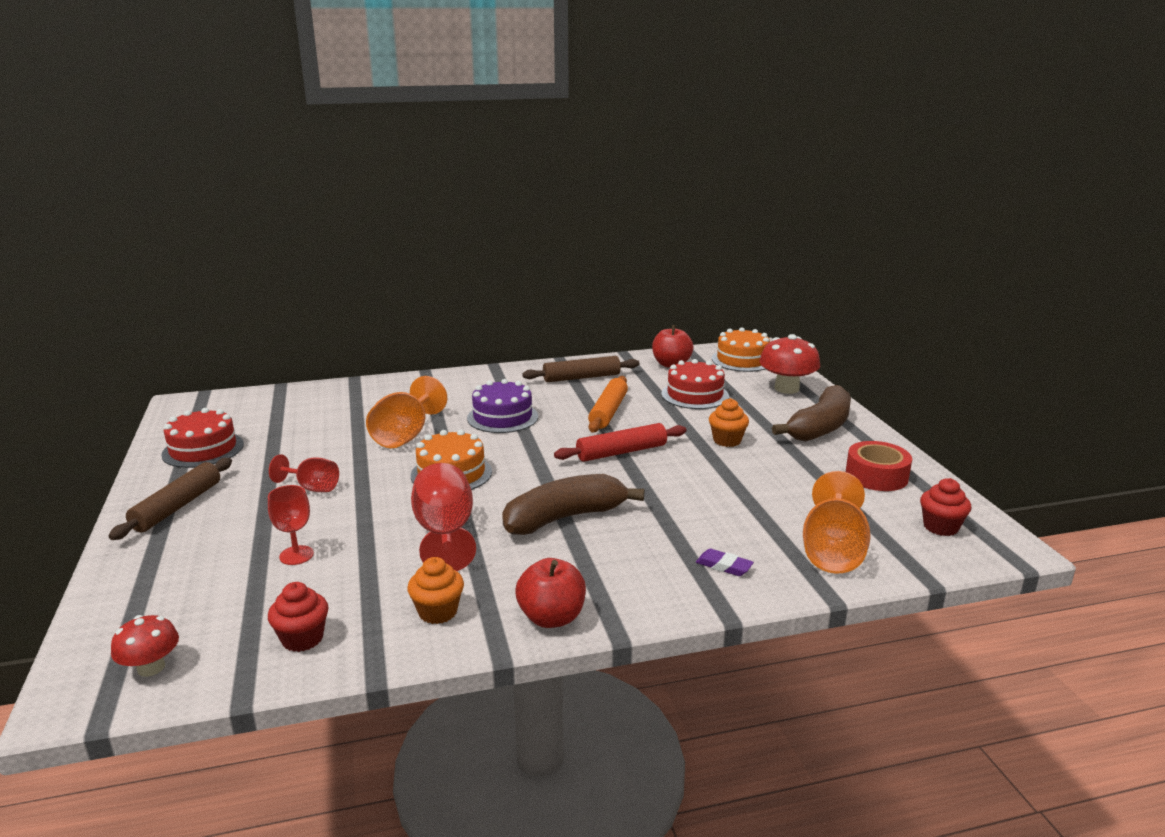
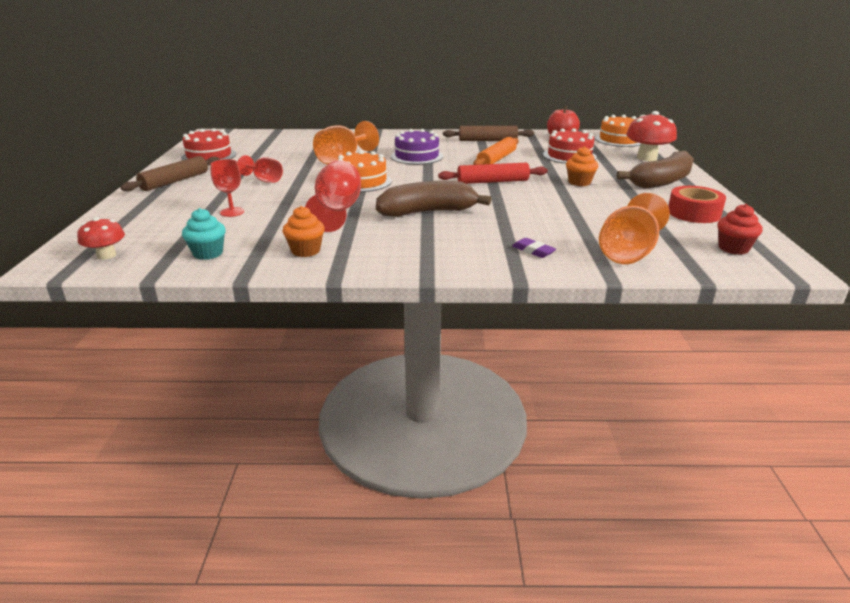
camera: 15 degrees right, 5 degrees up
red cupcake [268,582,328,652] -> turquoise cupcake [182,208,226,260]
red apple [516,558,586,628] -> none

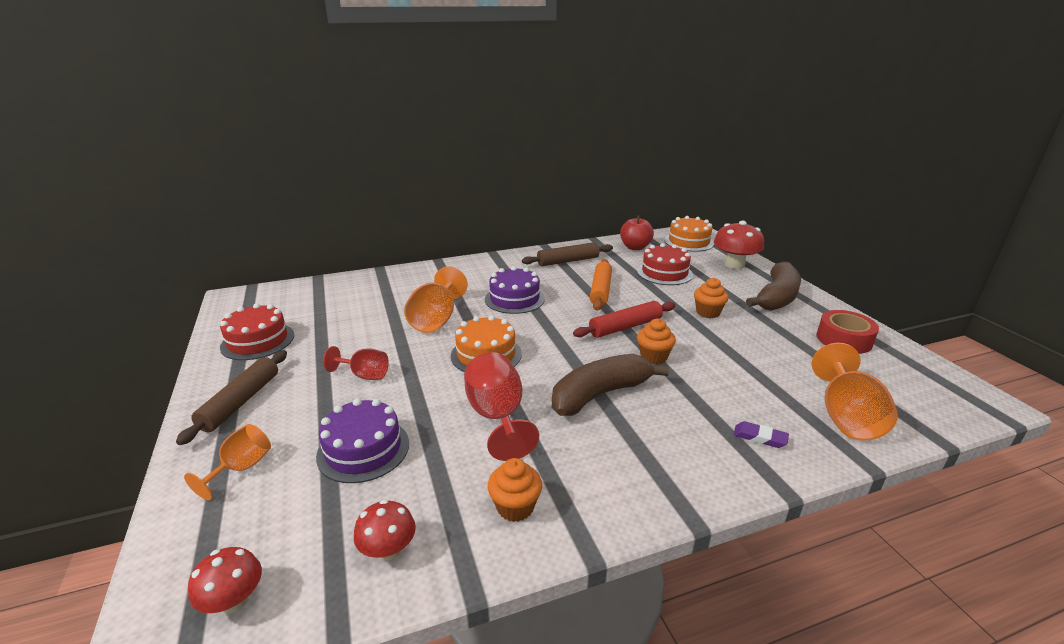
camera: 20 degrees left, 0 degrees up
turquoise cupcake [182,208,226,260] -> red mushroom [354,500,416,561]
red goblet [210,159,244,217] -> purple cake [316,399,409,483]
red cupcake [717,204,763,255] -> none
none -> orange goblet [184,424,271,500]
none -> orange cupcake [637,318,676,364]

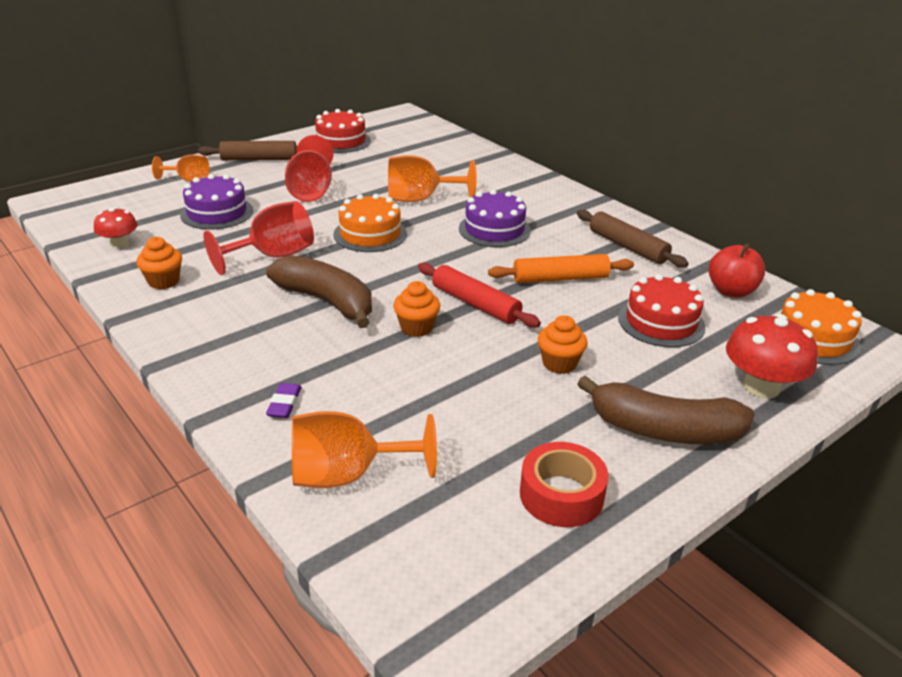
camera: 70 degrees right, 5 degrees up
red mushroom [188,547,262,613] -> none
red goblet [323,346,389,380] -> red goblet [285,135,333,202], size x1.64

